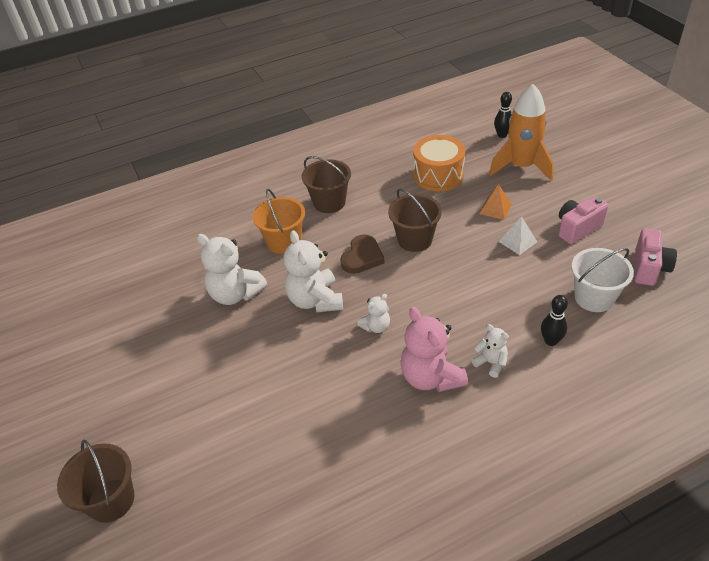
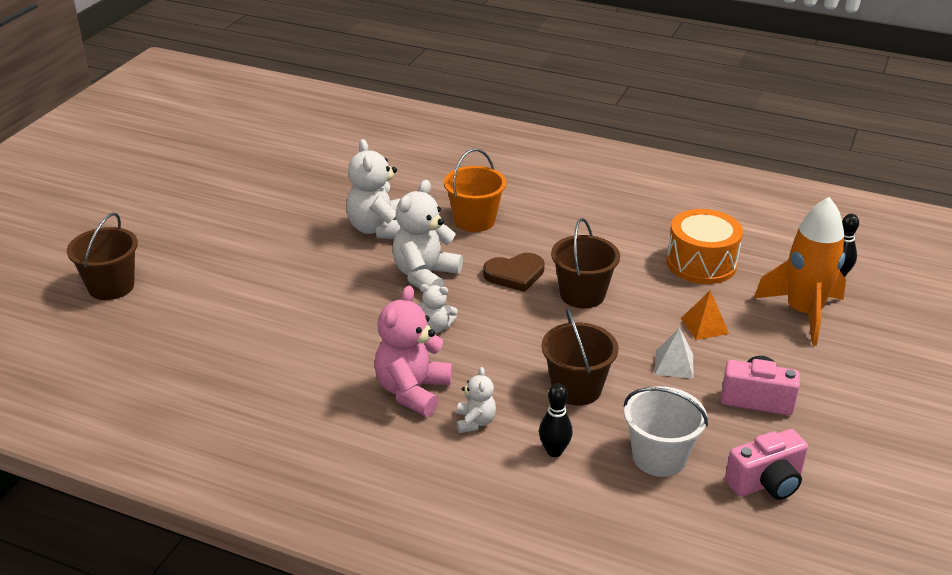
camera: 45 degrees right, 10 degrees down
brown bucket [301,156,351,213] -> brown bucket moved to [541,308,618,406]

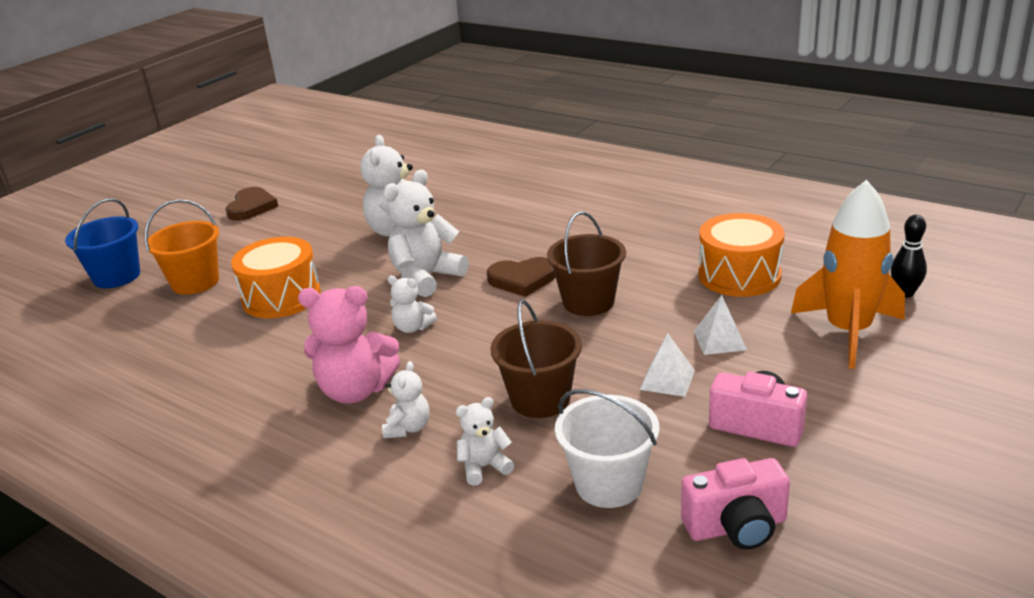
camera: 15 degrees right, 5 degrees down
brown bucket [67,212,138,300] -> blue bucket [65,198,140,288]
pink teddy bear [375,286,452,416] -> pink teddy bear turned 120 degrees counterclockwise [298,286,400,404]
orange bucket [444,149,506,232] -> orange bucket moved to [145,199,219,295]
black bowling pin [539,383,573,457] -> white teddy bear [456,397,514,486]
orange pyramid [681,290,729,340] -> white pyramid [694,295,747,355]
none -> brown heart [226,187,278,221]
none -> orange drum [231,237,321,318]

